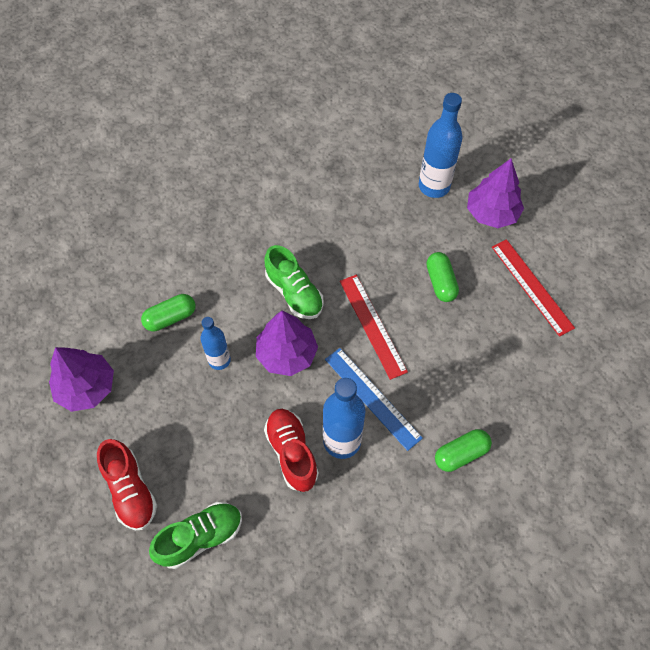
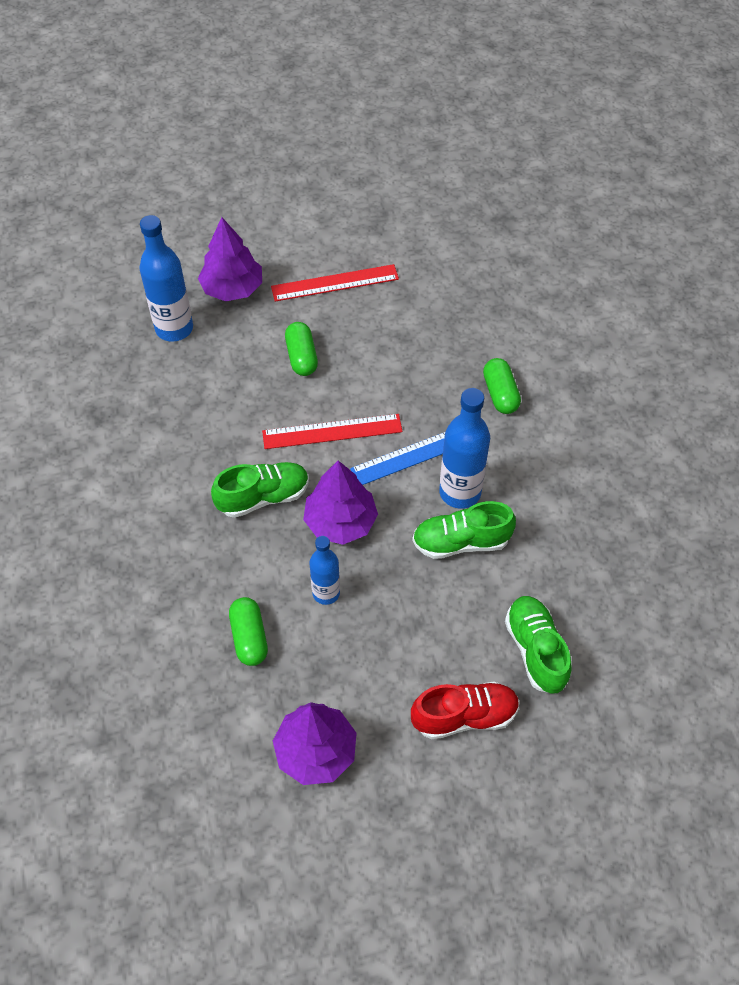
camera: 75 degrees left, 5 degrees down
red shoe [264,409,319,492] -> green shoe [412,501,516,559]
green capsule [427,252,459,302] -> green capsule turned 75 degrees clockwise [285,322,318,376]

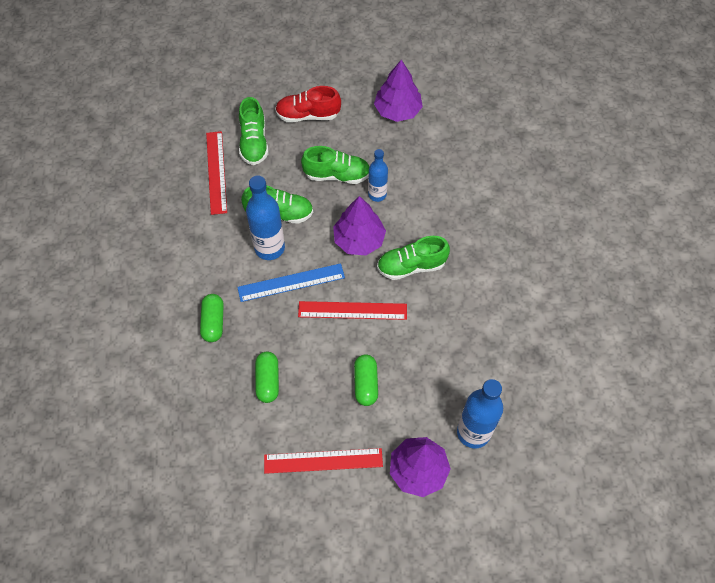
camera: 170 degrees left, 5 degrees up
green capsule [229,597,268,666] -> green capsule moved to [255,351,279,403]
none -> red ruler [206,131,227,215]
none -> green shoe [301,146,369,184]

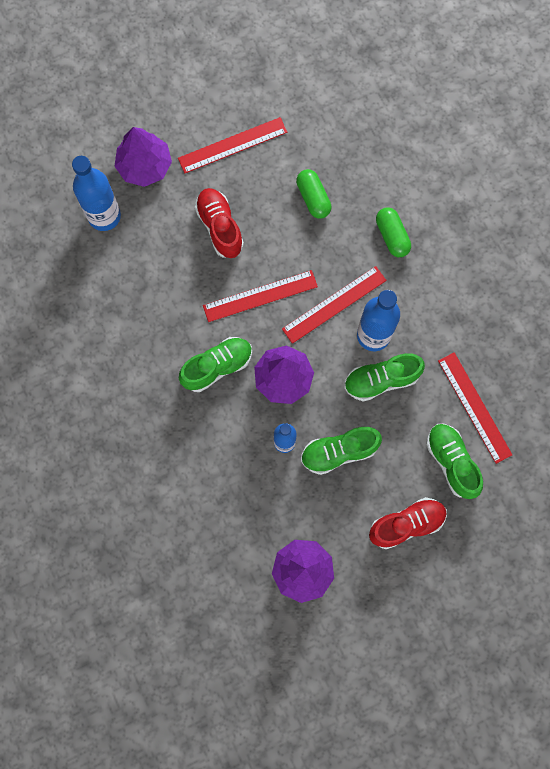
camera: 160 degrees right, 15 degrees up
blue ruler [237,263,345,302] -> red ruler [282,266,387,344]
green capsule [354,354,378,406] -> red shoe [195,188,244,258]

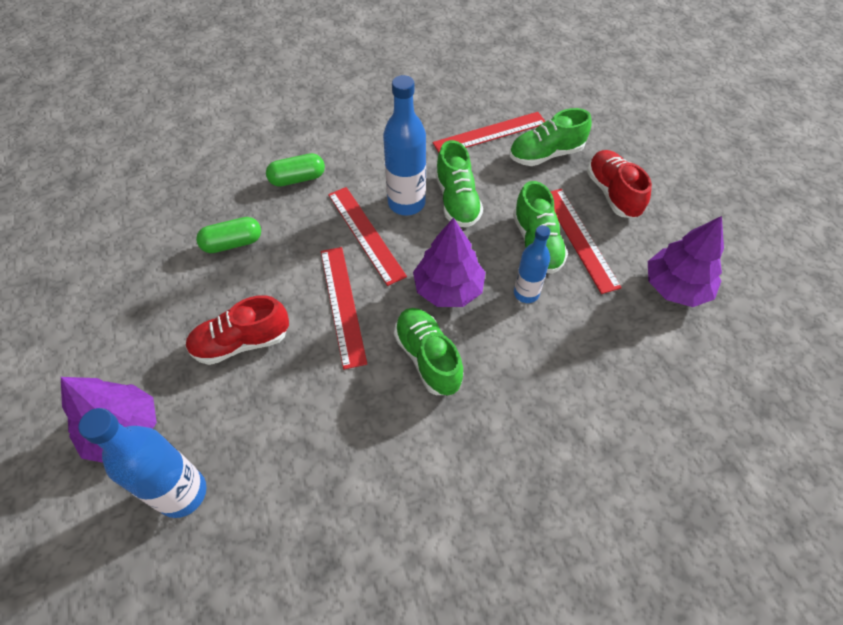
camera: 85 degrees left, 20 degrees down
red ruler [178,117,287,173] -> red ruler moved to [550,189,622,294]

